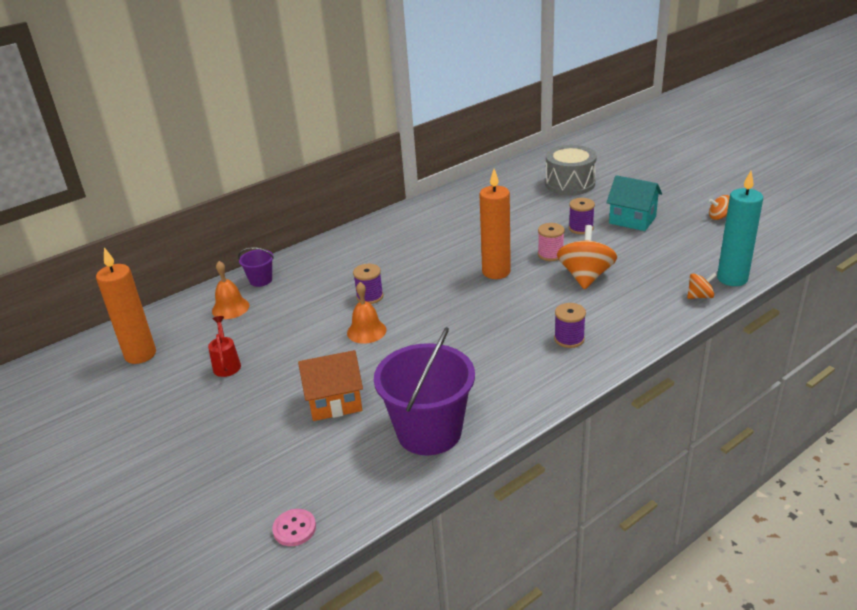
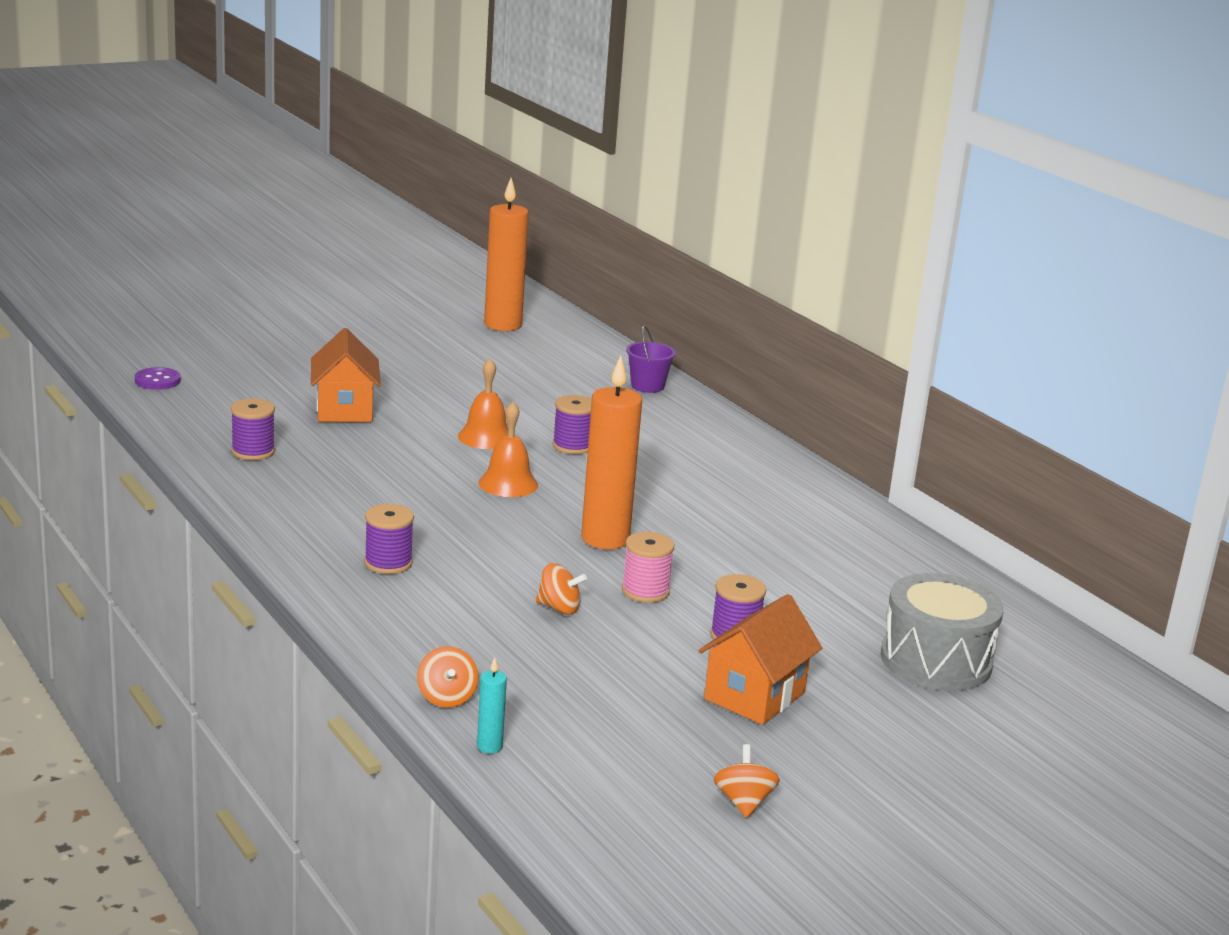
camera: 90 degrees right, 10 degrees down
red watering can [208,316,241,377] -> none
orange bell [212,261,249,319] -> orange bell moved to [478,402,538,497]
pink button [272,509,316,546] -> purple button [135,367,181,390]
purple bucket [374,327,475,455] -> purple spool [231,398,275,460]
orange spinning top [557,225,617,290] -> orange spinning top [536,563,587,615], size x0.52
turquoise house [606,175,662,231] -> orange house [698,594,822,725]
turquoise candle [717,171,763,286] -> turquoise candle [477,658,507,754], size x0.43

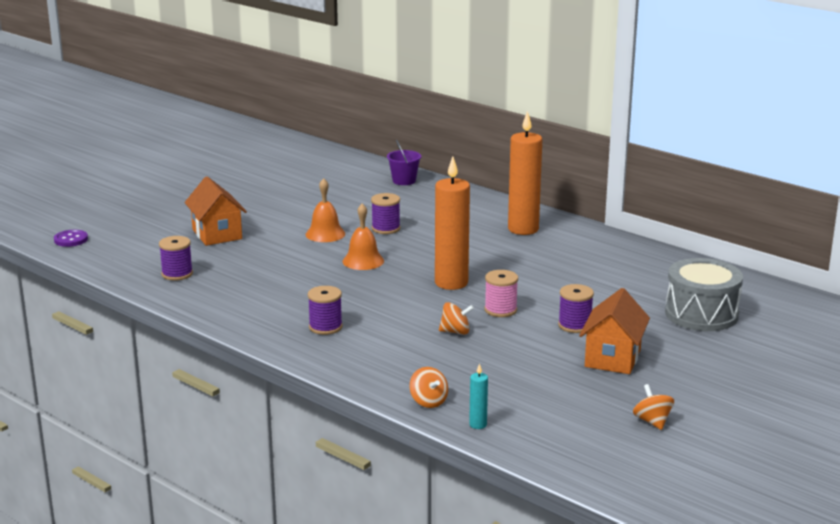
camera: 15 degrees left, 0 degrees up
orange candle [484,178,529,331] -> orange candle moved to [508,111,542,235]

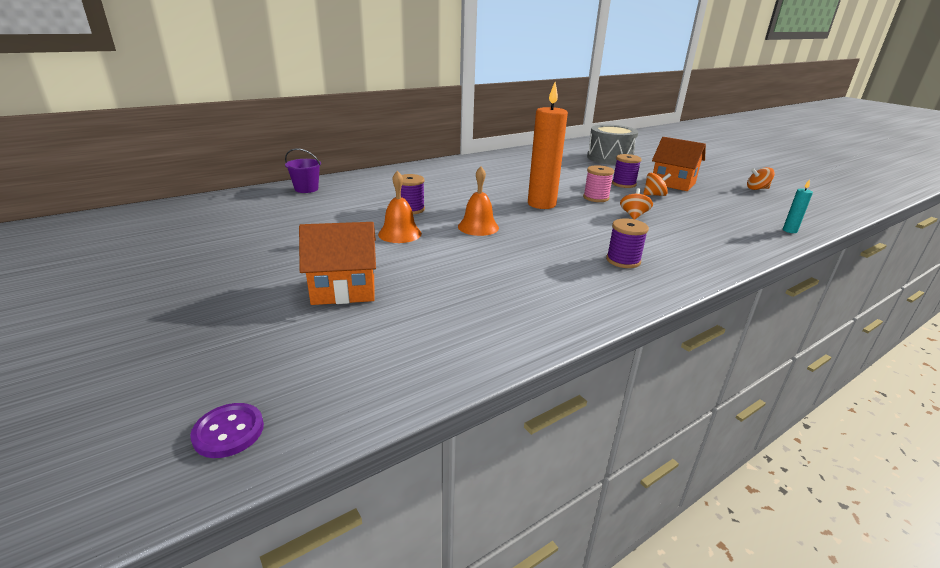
camera: 75 degrees left, 5 degrees up
purple spool [159,236,193,281] -> none
orange spinning top [410,367,448,408] -> orange spinning top moved to [643,173,671,196]
orange candle [508,111,542,235] -> none

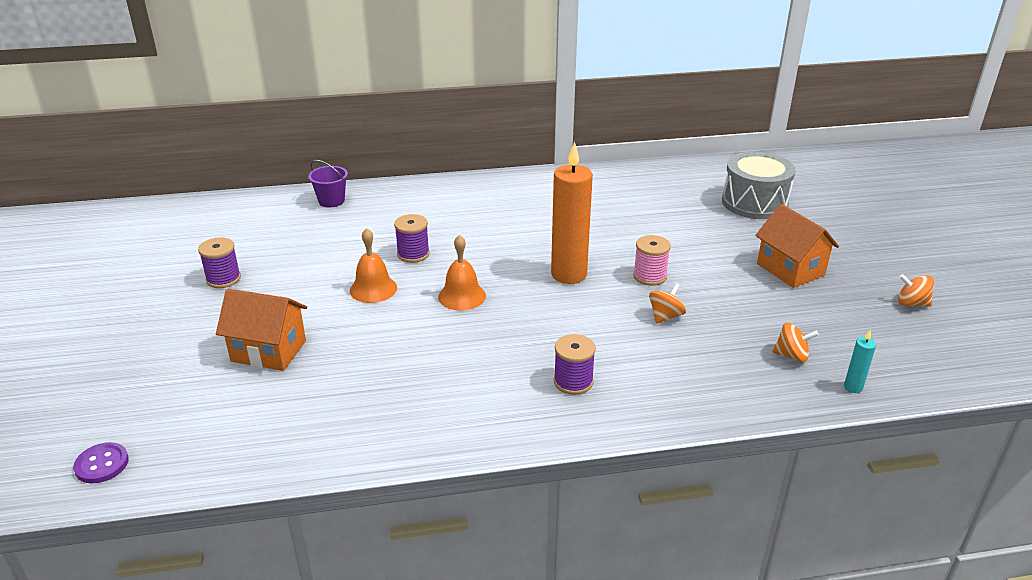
camera: 25 degrees right, 5 degrees up
purple spool [612,154,642,188] -> purple spool moved to [198,237,241,288]
orange spinning top [643,173,671,196] -> orange spinning top moved to [772,322,819,362]

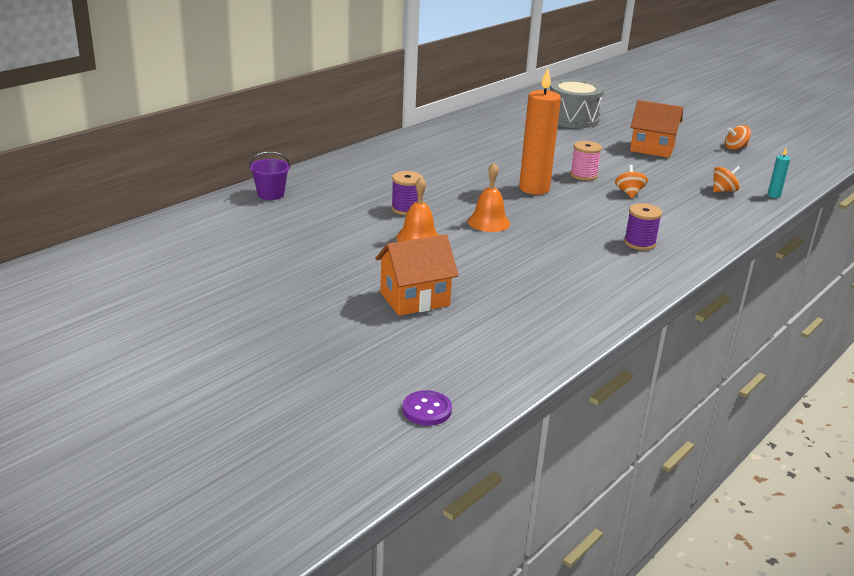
camera: 40 degrees left, 5 degrees down
purple spool [198,237,241,288] -> none

